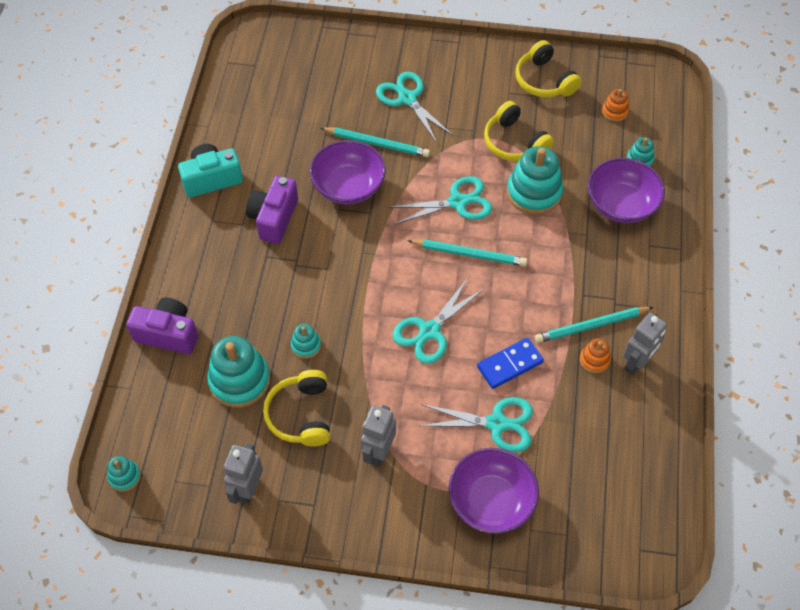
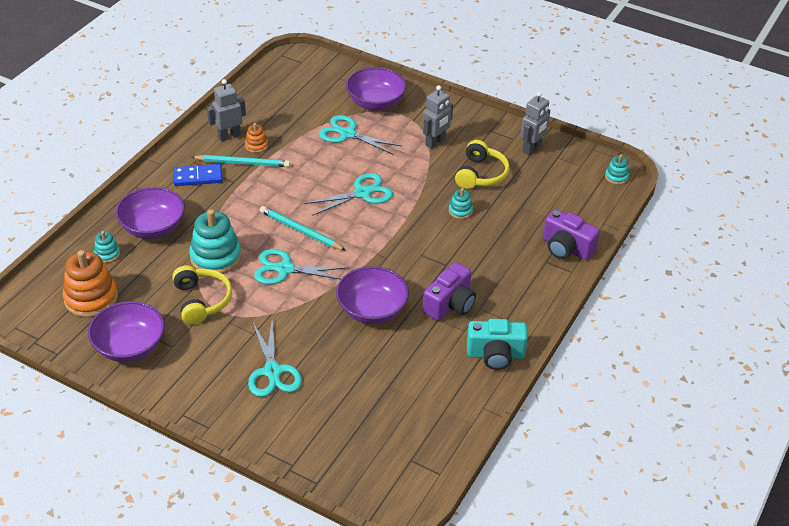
camera: 160 degrees left, 15 degrees down
turquoise stacking toy [207,336,270,408] -> none
turquoise pencil [321,127,430,157] -> none
blue domino [477,338,544,389] -> blue domino moved to [173,164,223,186]
yellow headphones [515,40,582,97] -> purple bowl [88,301,165,362]
orange stacking toy [602,89,629,122] -> orange stacking toy [63,250,118,317], size x2.01

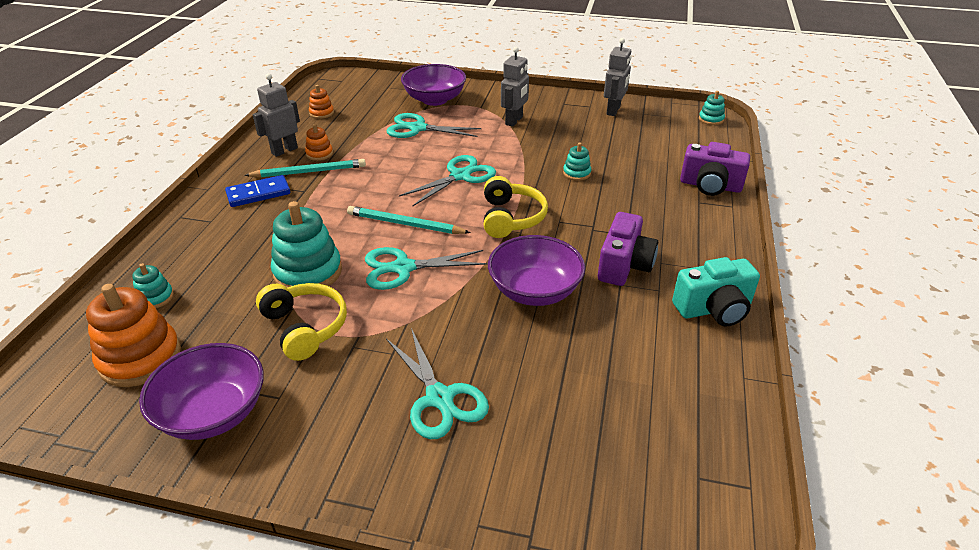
camera: 15 degrees left, 5 degrees down
purple bowl [115,187,185,239] -> none
yellow headphones [455,140,510,189] -> yellow headphones moved to [484,176,548,238]
none -> orange stacking toy [309,85,334,119]

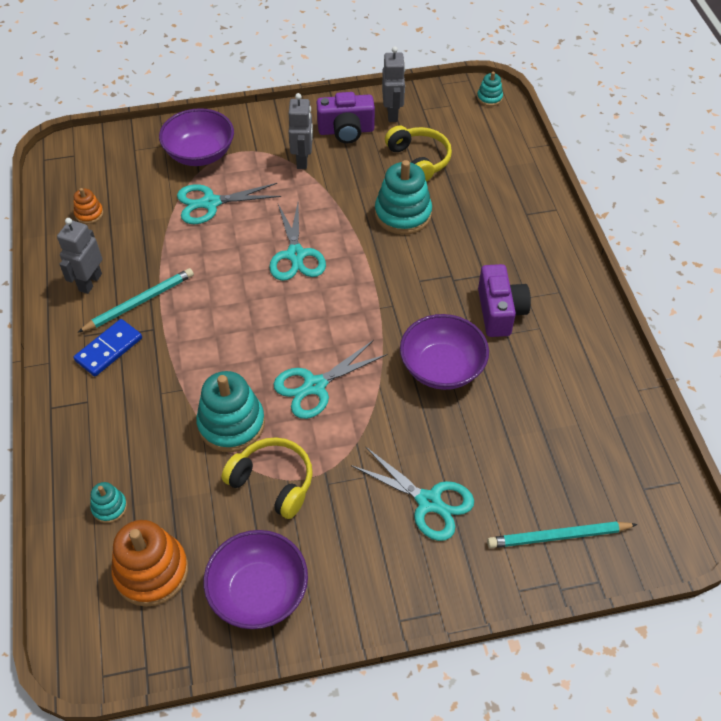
camera: 25 degrees left, 15 degrees up
orange stacking toy [305,124,333,161] -> none
turquoise pencil [347,206,471,234] -> turquoise pencil moved to [487,521,638,548]
turquoise scissors [399,155,496,206] -> turquoise scissors turned 150 degrees clockwise [269,203,326,281]
yellow headphones [484,176,548,238] -> yellow headphones moved to [385,126,452,182]
turquoise stacking toy [563,143,591,181] -> turquoise stacking toy [375,160,432,235], size x2.01
turquoise camera [672,257,760,326] -> none
purple camera [680,142,750,196] -> purple camera moved to [317,92,375,143]

